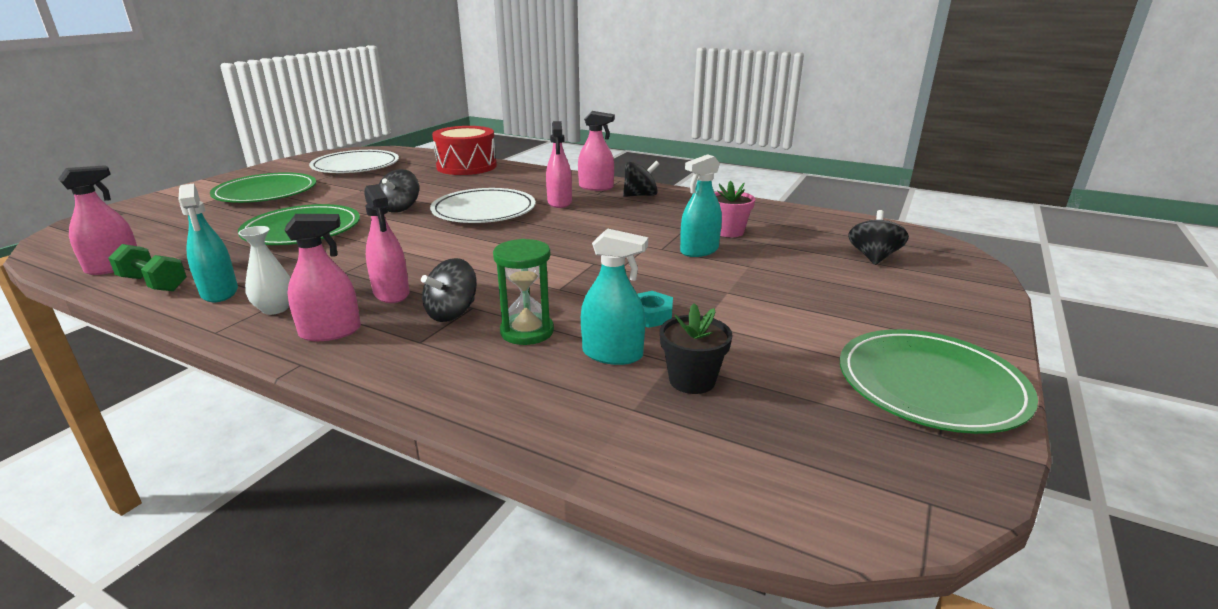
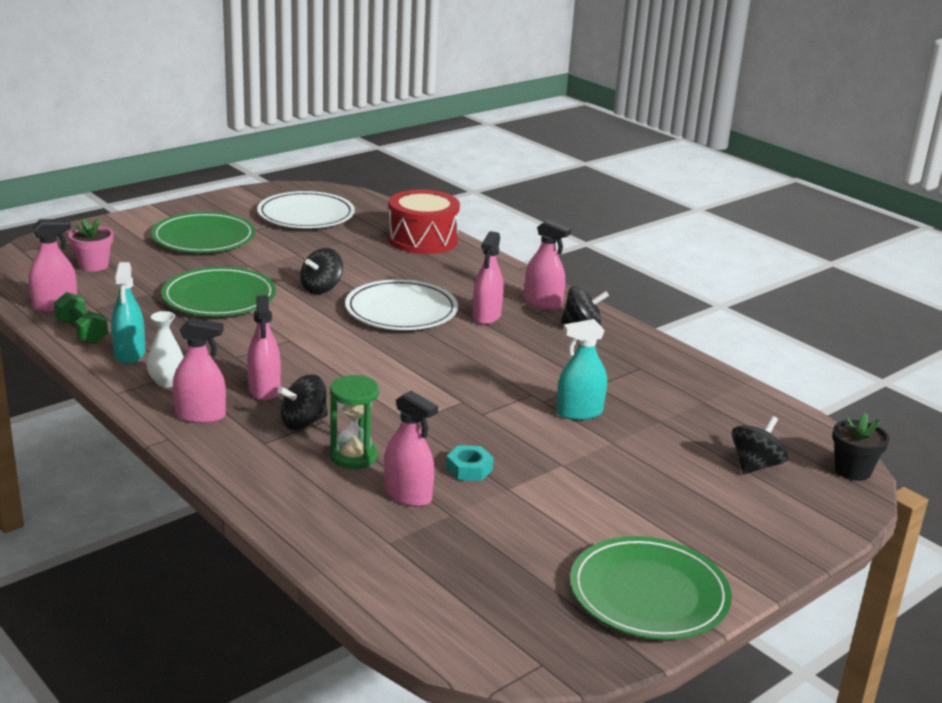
camera: 20 degrees right, 0 degrees up
turquoise spray bottle [581,228,648,365] -> pink spray bottle [384,391,438,507]
black flower pot [660,303,732,394] -> black flower pot moved to [832,412,889,481]
pink flower pot [714,181,755,237] -> pink flower pot moved to [68,218,113,272]

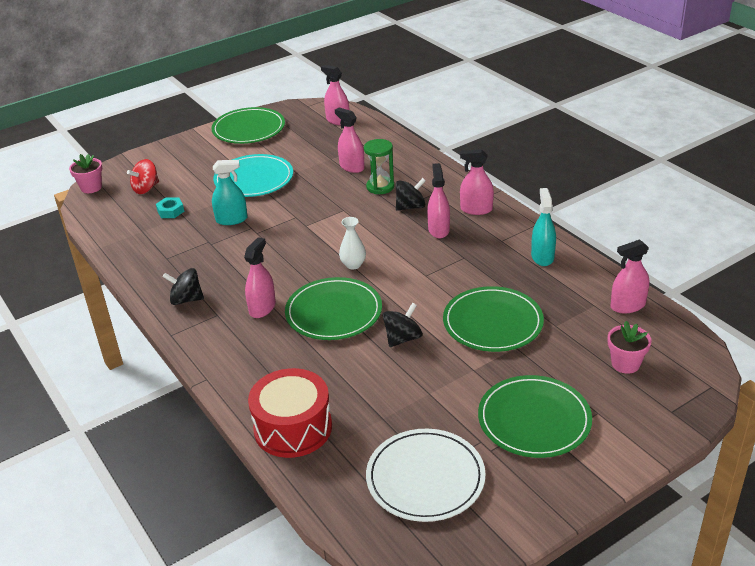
camera: 170 degrees left, 10 degrees up
green dumbbell [54,292,108,344] -> none
white vase [147,311,184,387] -> white vase moved to [339,217,366,269]
white plate [345,279,458,330] -> green plate [285,277,382,340]
turquoise nut [446,445,494,481] -> turquoise nut moved to [156,197,184,218]
pink spray bottle [524,219,571,310] -> pink spray bottle moved to [321,65,349,125]
black spinning top [732,416,788,474] -> red spinning top [127,159,159,194]
black flower pot [832,412,889,481] -> pink flower pot [69,154,103,193]
none -> turquoise plate [213,154,293,197]

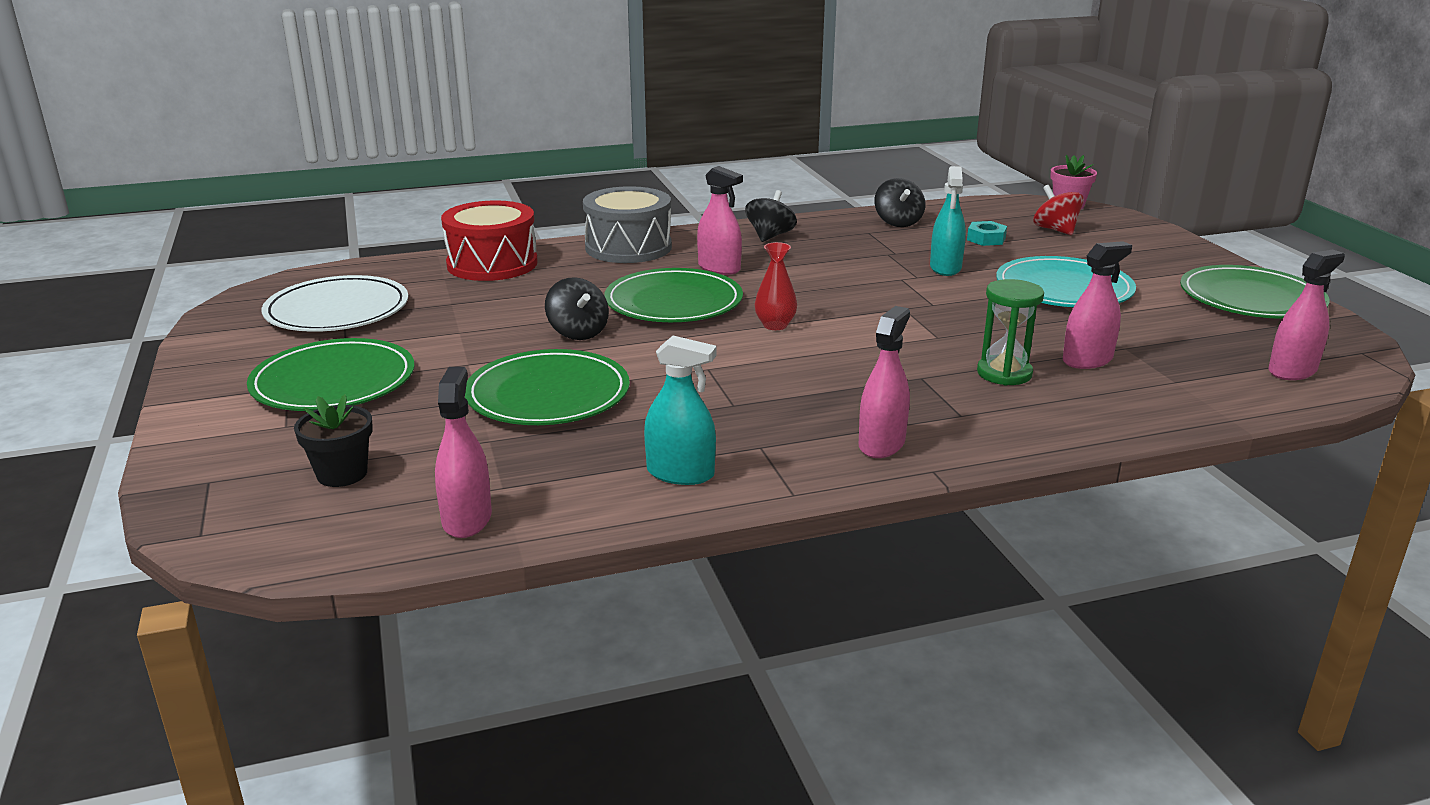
camera: 105 degrees right, 10 degrees down
white vase [339,217,366,269] -> red vase [755,242,797,330]
black spinning top [396,178,426,211] -> black spinning top moved to [874,178,925,227]
pink spray bottle [427,163,450,238] -> none
pink flower pot [608,321,652,374] -> black flower pot [294,394,373,487]
none -> grey drum [583,186,672,263]

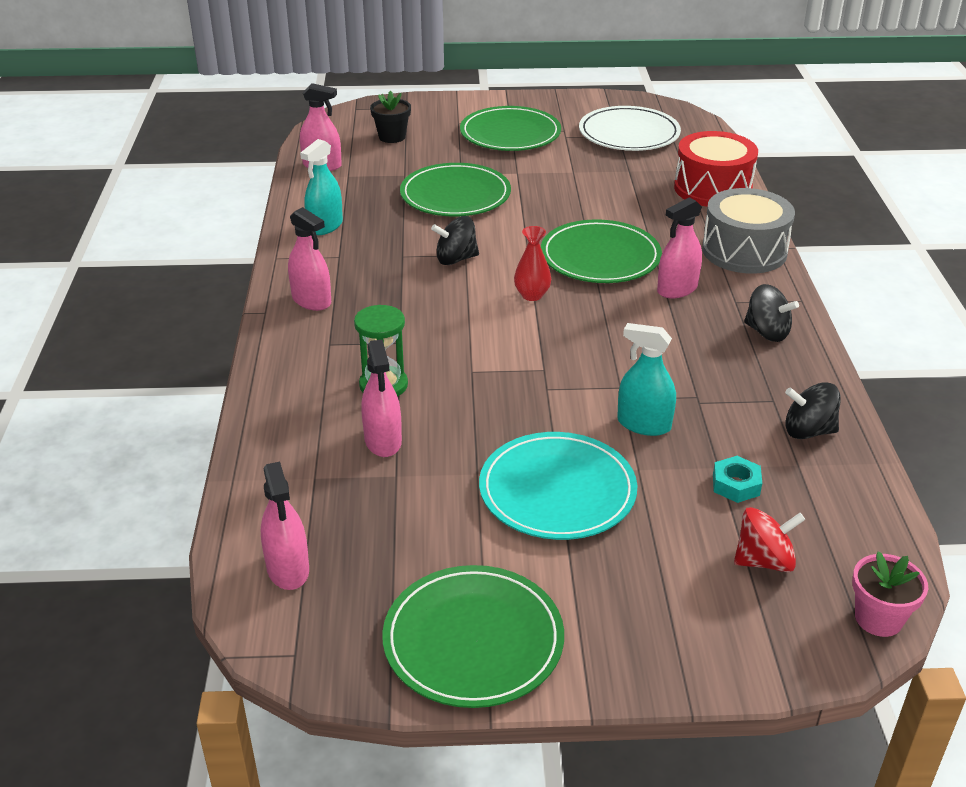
camera: 105 degrees right, 10 degrees up
black spinning top [545,277,609,340] -> black spinning top moved to [431,216,479,265]

